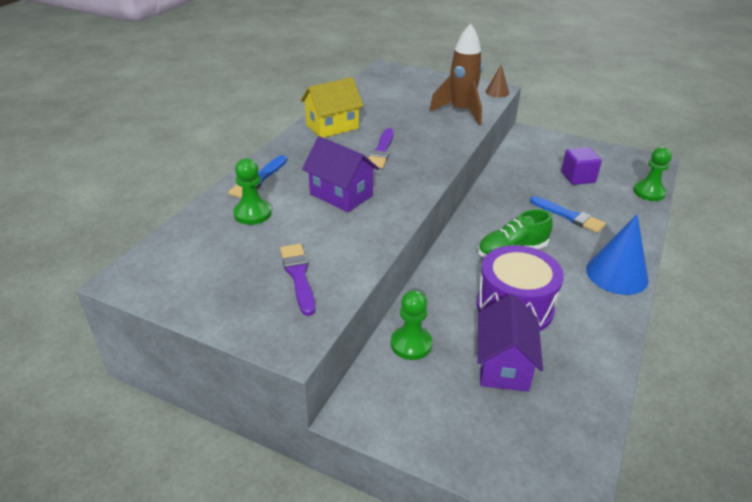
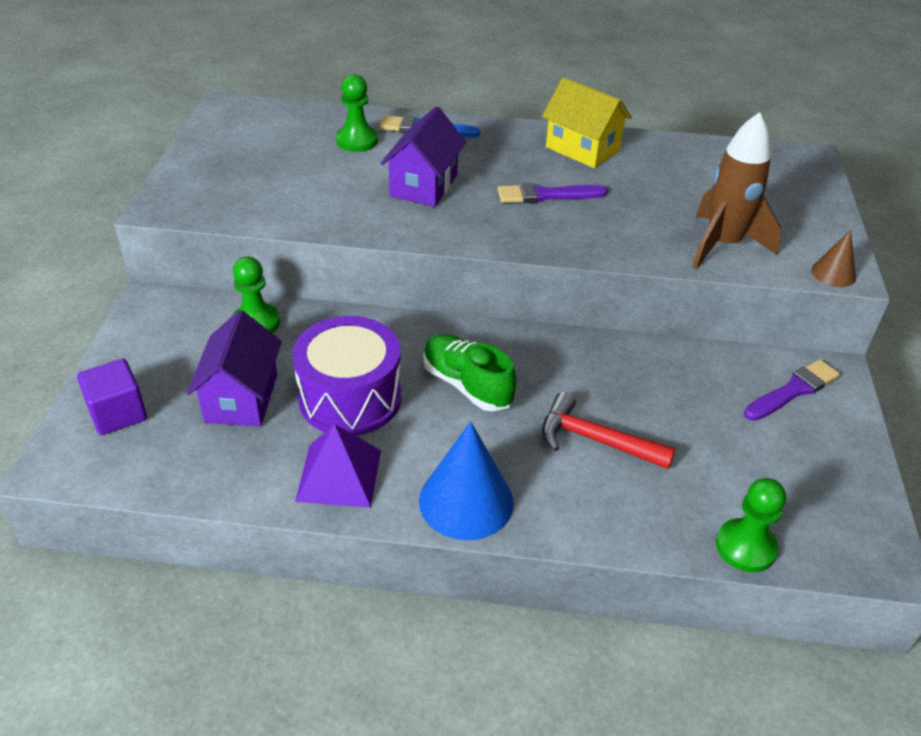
camera: 70 degrees right, 5 degrees up
purple brush [280,244,315,316] -> purple brush moved to [744,359,840,421]
purple house [478,293,543,392] -> purple house turned 75 degrees counterclockwise [187,310,282,427]
blue brush [530,196,606,233] -> red hammer [542,392,676,469]
purple cube [561,147,602,185] -> purple cube moved to [77,359,147,435]
none -> purple pyramid [295,424,381,508]

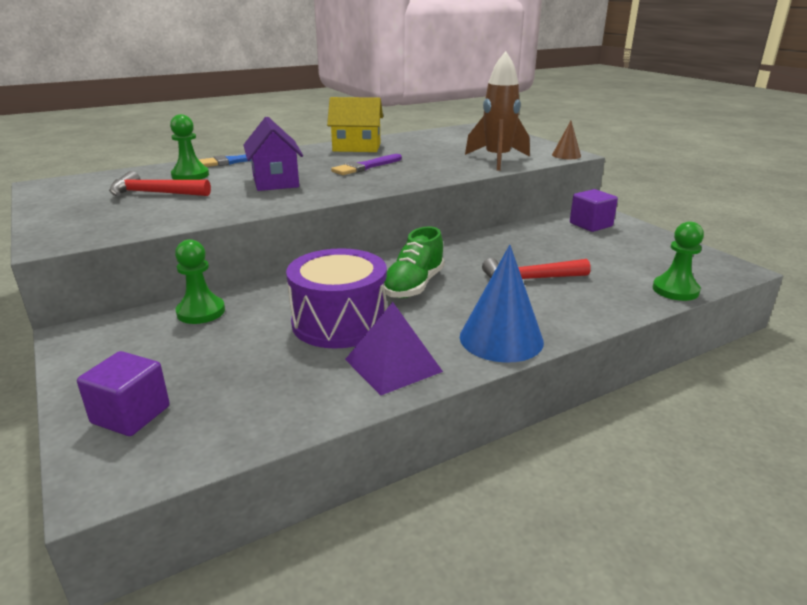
camera: 35 degrees left, 15 degrees down
purple house [187,310,282,427] -> none
green shoe [423,334,517,412] -> green shoe turned 75 degrees counterclockwise [384,226,445,298]
purple brush [744,359,840,421] -> purple cube [570,189,618,232]
none -> red hammer [109,171,211,196]

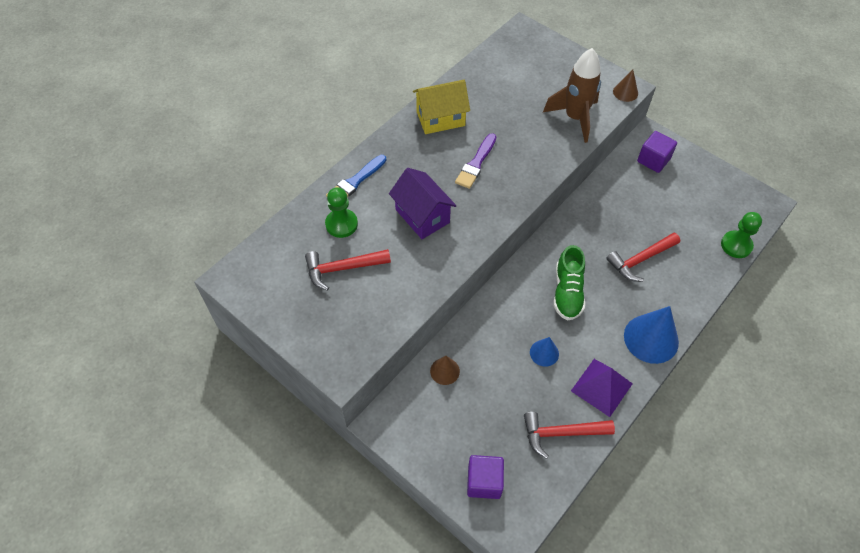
camera: 20 degrees left, 30 degrees up
green pawn [175,239,225,324] -> brown cone [430,356,460,385]
purple drum [286,248,387,349] -> blue cone [530,337,559,367]
none -> red hammer [524,412,615,459]

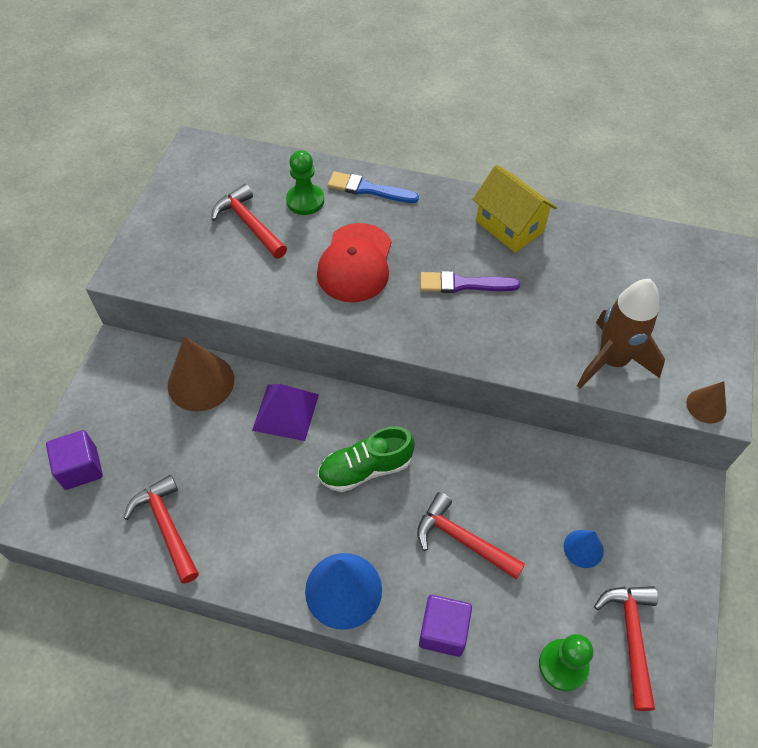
camera: 65 degrees right, 0 degrees up
purple house [389,168,456,239] -> red cap [317,223,392,302]
brown cone [430,356,460,385] -> brown cone [168,336,234,412], size x1.88
blue cone [530,337,559,367] -> blue cone moved to [564,530,604,568]
purple pyramid [571,359,633,417] -> purple pyramid moved to [252,384,319,441]
purple cube [637,131,677,173] -> purple cube moved to [419,595,472,657]
none -> red hammer [594,586,658,711]

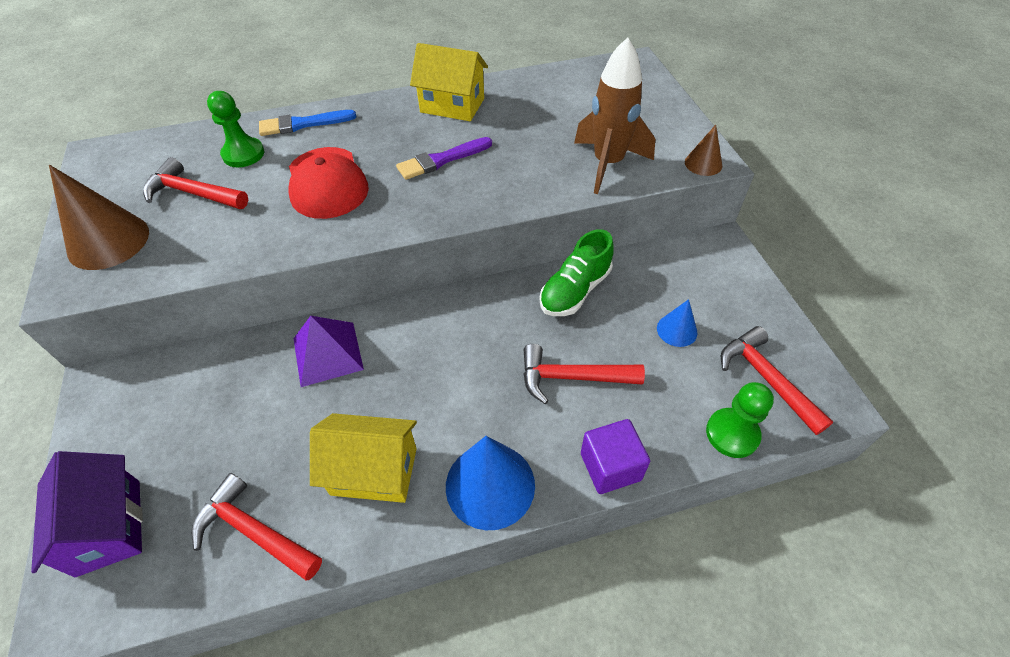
camera: 30 degrees left, 5 degrees down
purple cube [46,430,103,490] -> purple house [31,451,143,577]
brown cone [168,336,234,412] -> brown cone moved to [49,165,149,270]
green shoe [318,426,415,492] -> green shoe moved to [539,229,614,316]
none -> yellow house [310,413,417,503]

